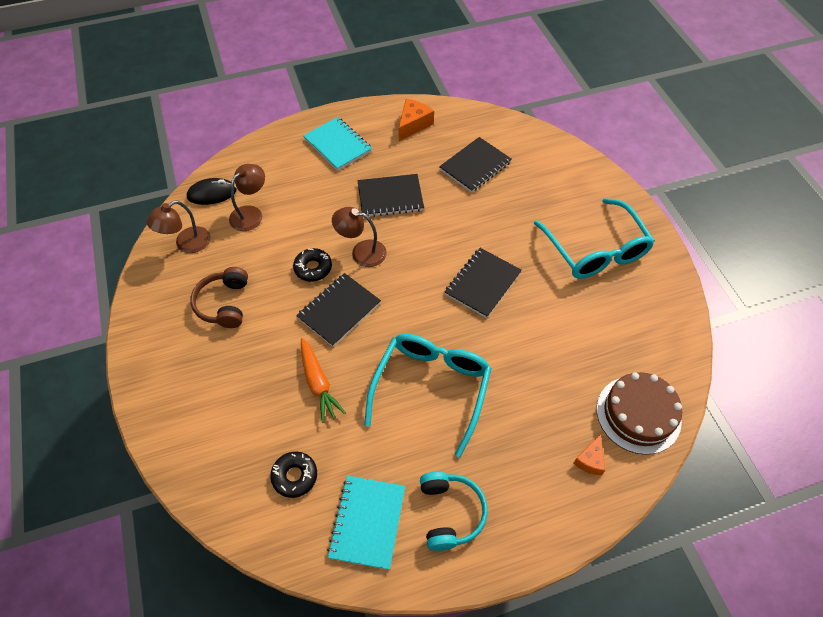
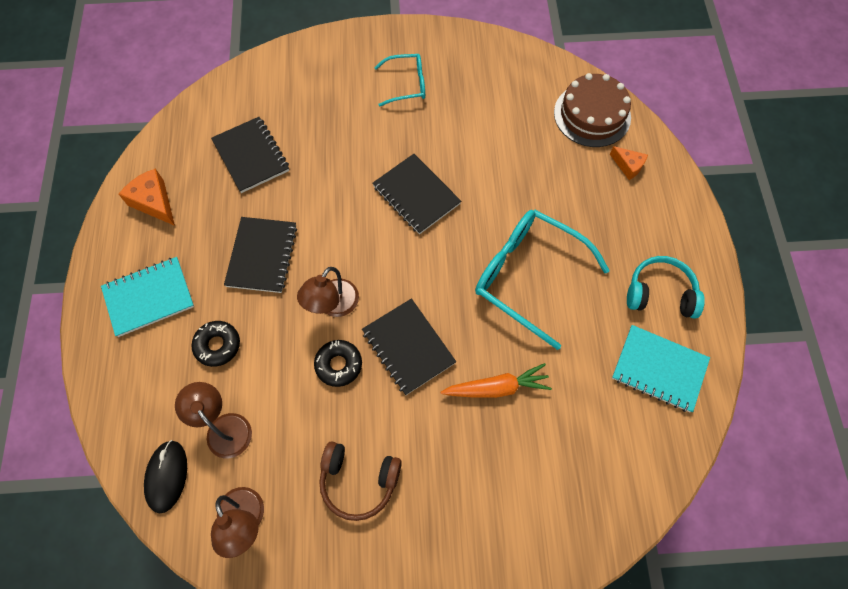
camera: 75 degrees left, 10 degrees up
black donut [270,452,317,498] -> black donut moved to [192,321,240,367]
turquoise glasses [534,198,655,279] -> turquoise glasses [374,54,425,107], size x0.54

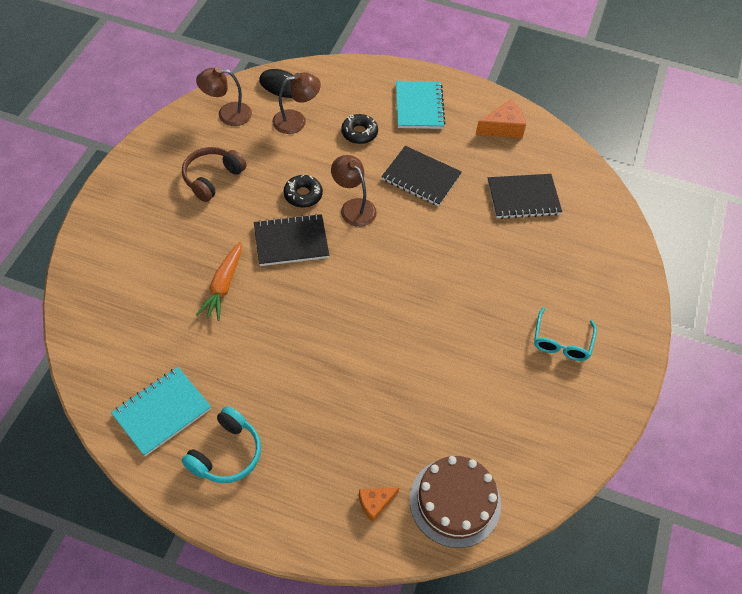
camera: 110 degrees right, 10 degrees down
black notebook [372,154,461,234] -> none
turquoise glasses [475,210,610,350] -> none

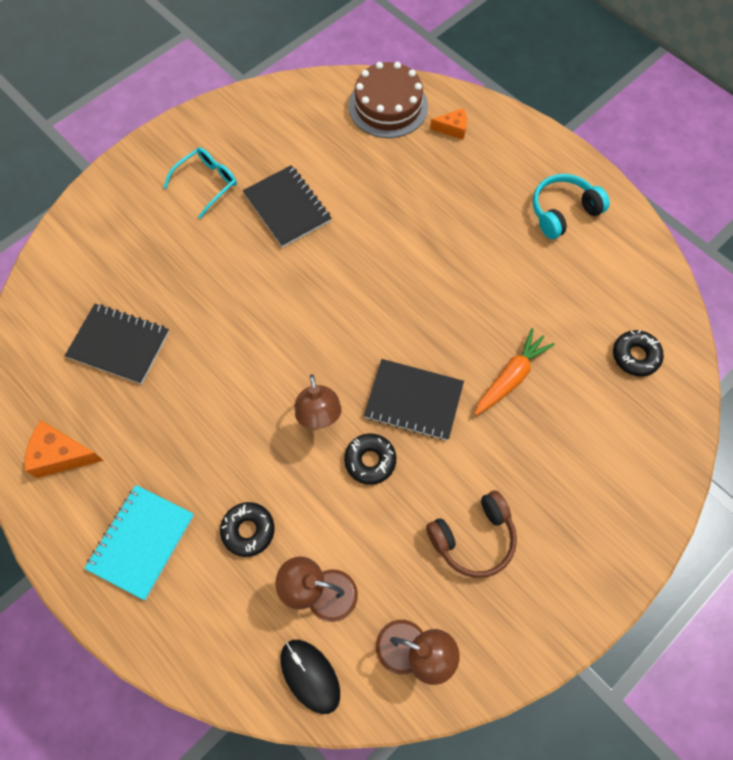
camera: 150 degrees left, 10 degrees up
turquoise notebook [111,367,211,456] -> none
black notebook [382,146,462,206] -> black notebook moved to [243,165,331,248]
none -> black donut [613,330,664,377]

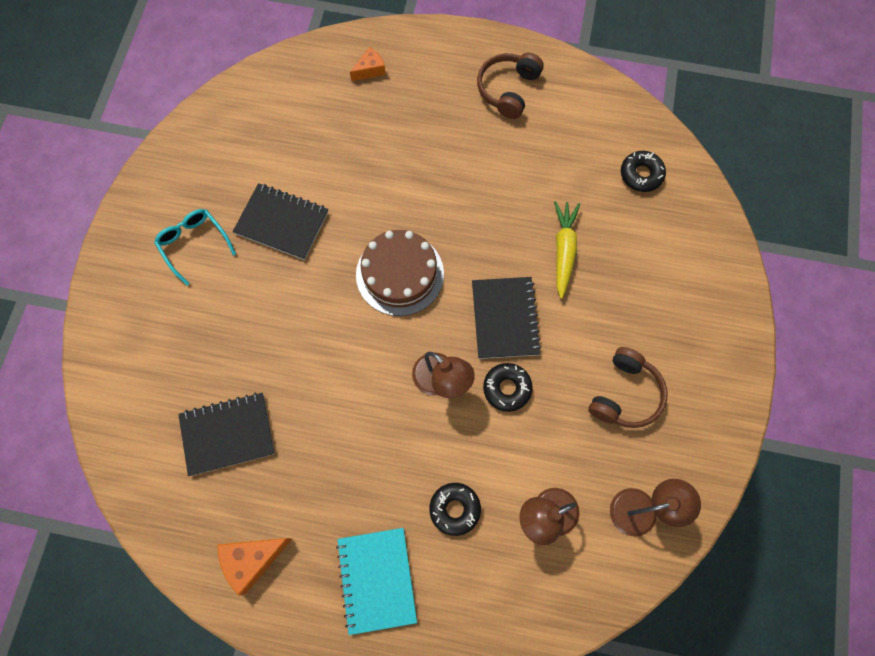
camera: 35 degrees left, 5 degrees up
turquoise glasses [163,147,237,219] -> turquoise glasses turned 45 degrees counterclockwise [154,209,236,286]
black mouse [280,640,340,714] -> none
brown cake [348,62,428,138] -> brown cake moved to [356,230,444,316]
black notebook [364,359,464,440] -> black notebook turned 75 degrees counterclockwise [472,277,542,359]
orange carrot [475,328,555,415] -> yellow carrot [554,201,580,299]
turquoise headphones [533,174,610,239] -> brown headphones [477,53,544,119]

